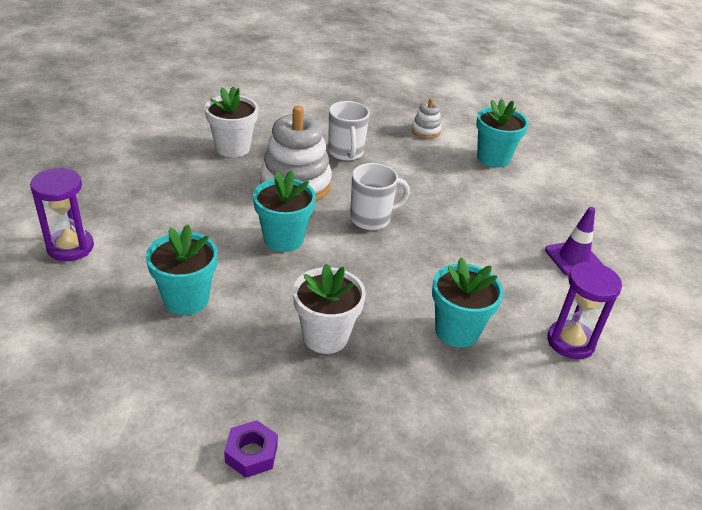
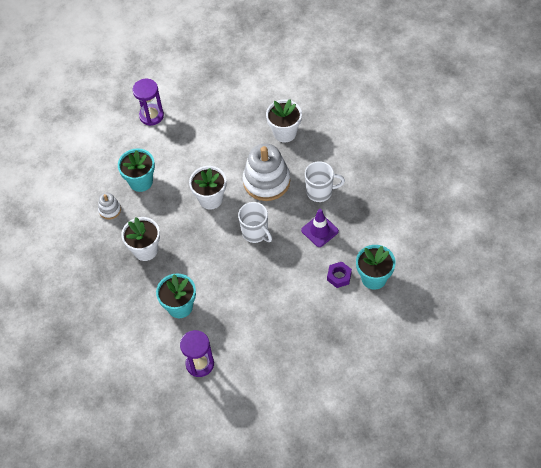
camera: 75 degrees right, 20 degrees up
purple nut [224,420,278,478] -> purple nut moved to [327,262,352,288]
turquoise flower pot [253,170,316,252] -> white flower pot [189,166,226,209]
white mug [328,101,370,161] -> white mug turned 150 degrees counterclockwise [305,161,345,202]
white stacking toy [412,98,442,139] -> white stacking toy moved to [98,193,121,219]
purple traffic cone [545,207,603,276] -> purple traffic cone moved to [301,209,339,247]

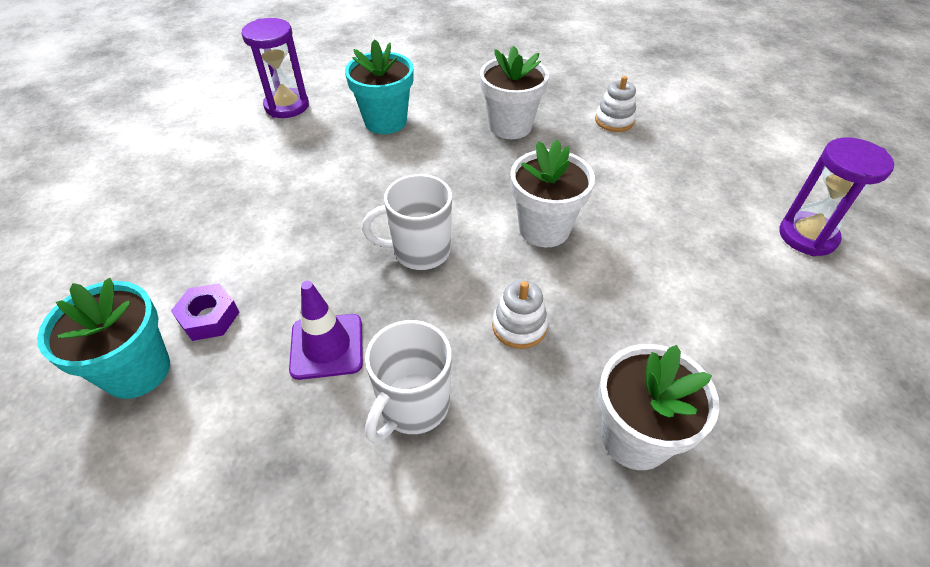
camera: 120 degrees right, 10 degrees down
turquoise flower pot [118,148,155,192] -> none
white stacking toy [243,144,290,201] -> white stacking toy [492,280,548,349], size x0.47

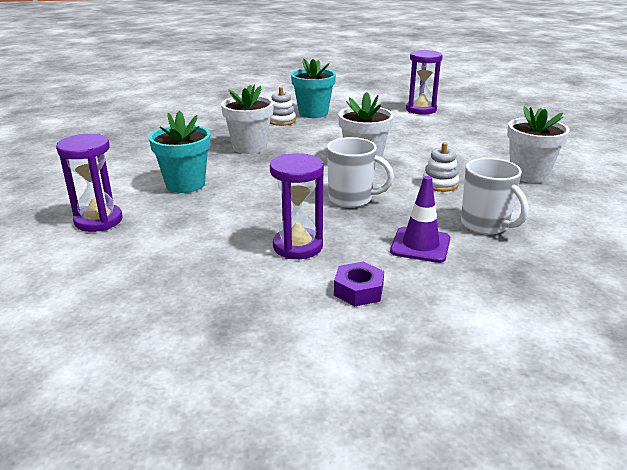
camera: 65 degrees left, 20 degrees down
turquoise flower pot [37,278,170,399] -> turquoise flower pot moved to [291,59,336,118]
white mug [362,174,452,270] -> white mug turned 90 degrees counterclockwise [327,137,394,208]
none -> purple hourglass [270,153,324,259]

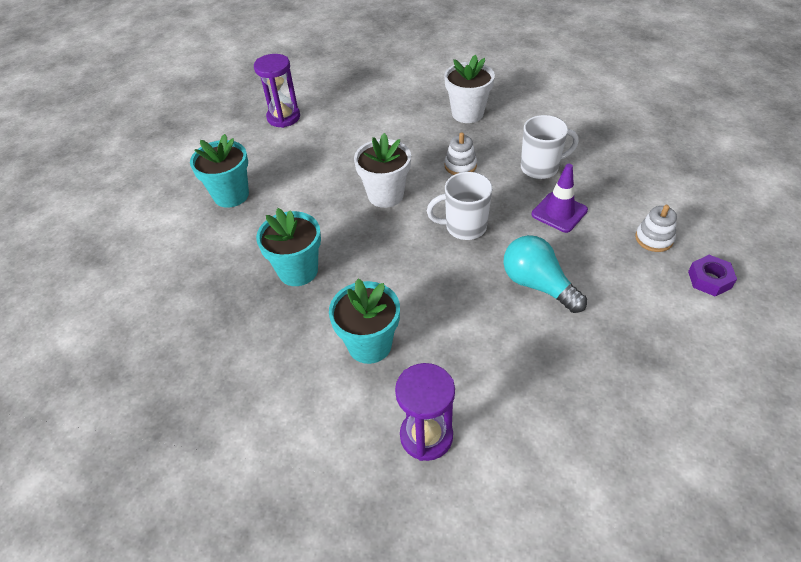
camera: 65 degrees left, 20 degrees up
white flower pot [221,84,274,154] -> turquoise flower pot [256,208,321,286]
white stacking toy [270,87,296,126] -> white stacking toy moved to [635,205,677,252]
purple hourglass [270,153,324,259] -> turquoise light bulb [503,235,587,313]
white mug [327,137,394,208] -> white mug turned 135 degrees counterclockwise [427,172,493,240]
purple nut [334,262,384,306] -> purple nut moved to [688,255,737,296]

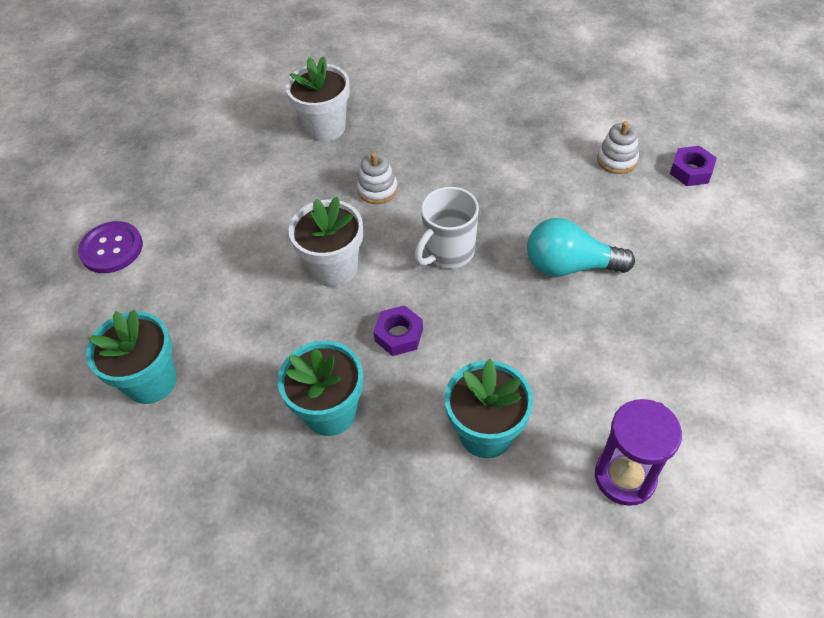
camera: 40 degrees left, 5 degrees up
purple hourglass [254,54,300,128] -> purple button [78,221,143,273]
white mug [521,115,579,179] -> none
purple traffic cone [532,164,588,233] -> none
none -> purple nut [373,305,423,356]

